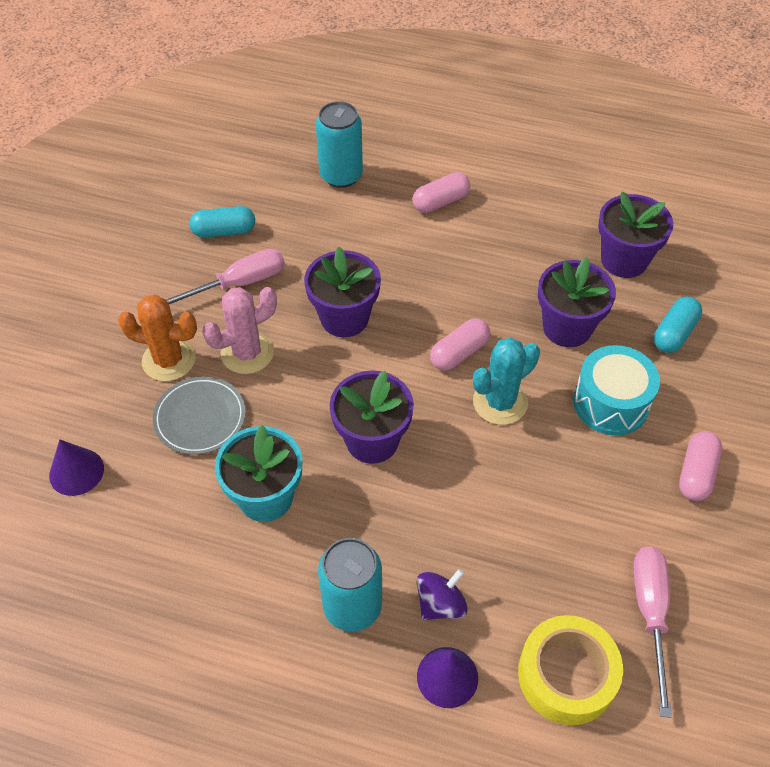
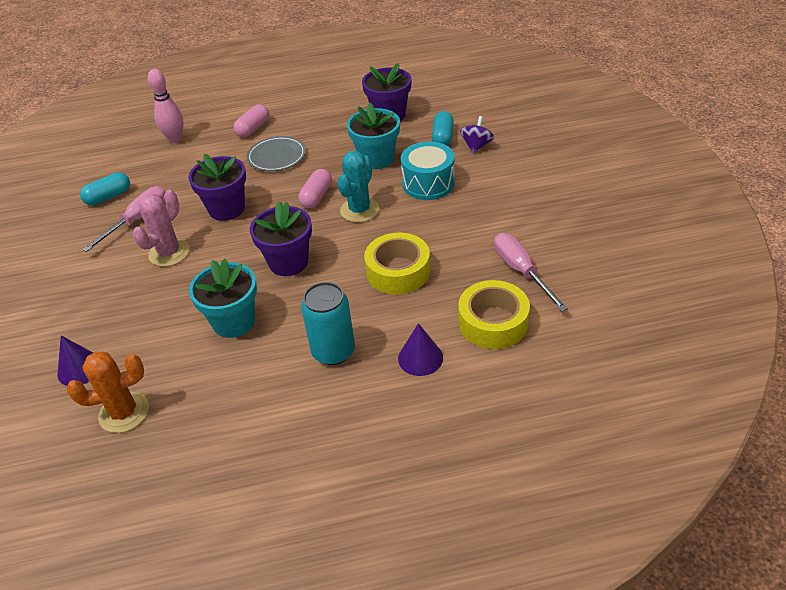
camera: 25 degrees left, 10 degrees down
orange cactus [118,295,197,381] -> orange cactus moved to [67,352,149,433]
grey plate [153,376,246,455] -> grey plate moved to [247,136,306,171]
turquoise can [316,101,363,188] -> pink bowling pin [148,69,183,143]
purple spinning top [417,569,468,620] -> purple spinning top moved to [460,116,494,153]
purple flower pot [538,257,616,347] -> turquoise flower pot [347,103,400,169]
pink capsule [679,431,722,501] -> none
none -> yellow tape [364,233,430,294]

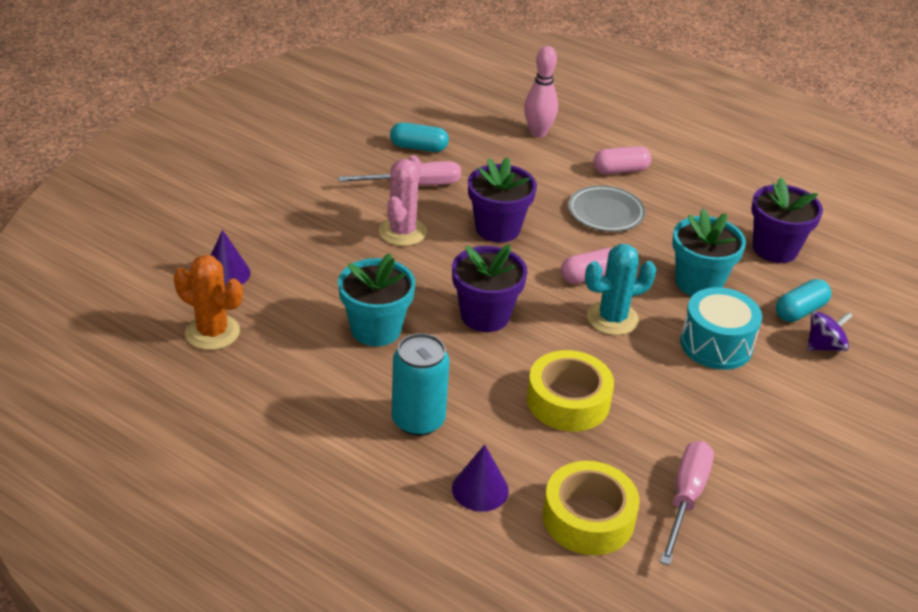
camera: 40 degrees right, 5 degrees down
pink cactus [133,190,189,267] -> pink cactus turned 60 degrees counterclockwise [379,155,427,246]

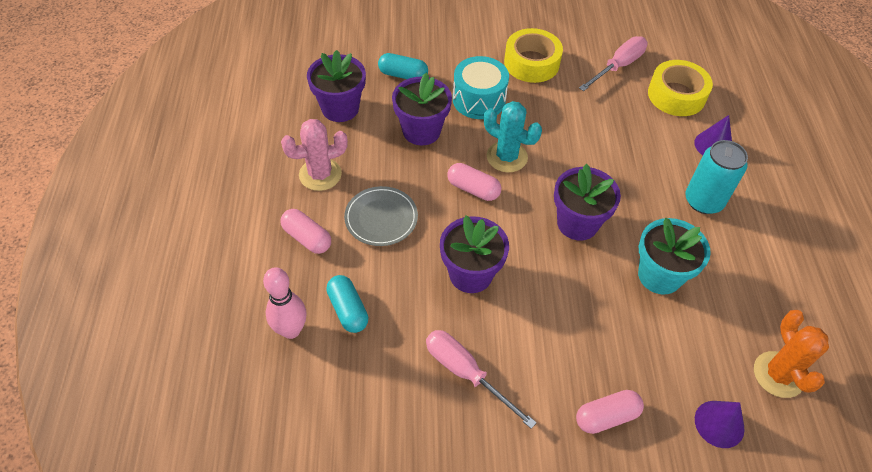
camera: 125 degrees left, 15 degrees up
pink cactus [379,155,427,246] -> pink cactus moved to [281,119,348,191]
turquoise capsule [390,122,449,152] -> turquoise capsule moved to [326,275,368,333]
yellow tape [527,350,614,431] -> yellow tape moved to [504,28,563,83]
pink screwdriver [660,441,714,566] -> pink screwdriver turned 150 degrees clockwise [579,36,648,91]
turquoise flower pot [672,208,746,296] -> purple flower pot [392,73,452,145]
purple spinning top [808,311,852,351] -> none
none -> pink capsule [576,390,644,434]

